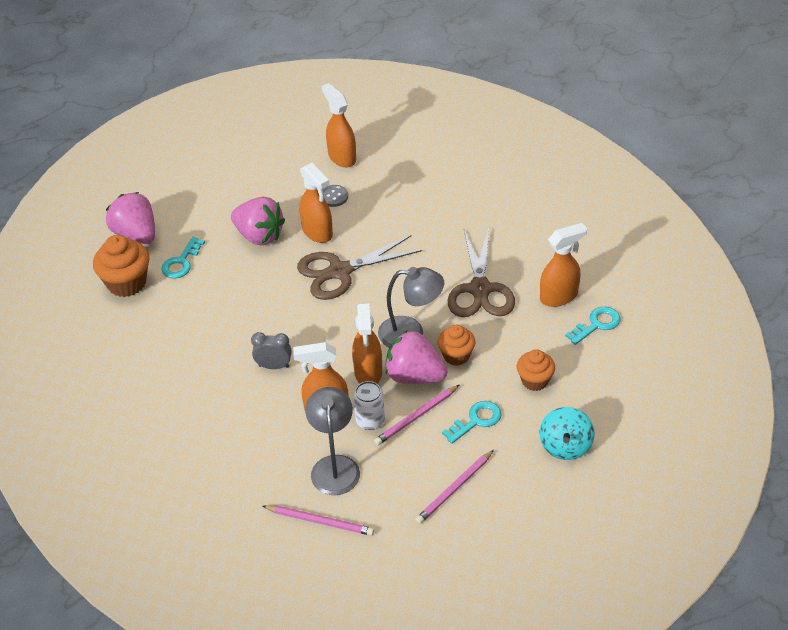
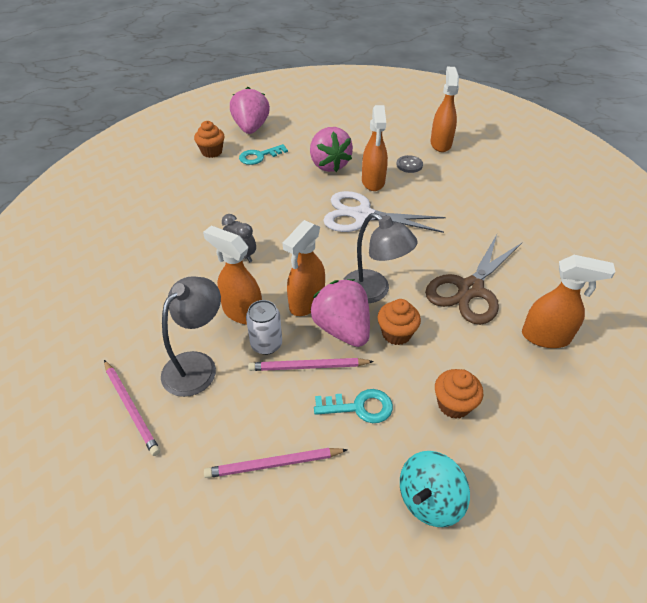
camera: 35 degrees right, 0 degrees up
orange cupcake [93,235,149,297] -> orange cupcake [194,121,225,158], size x0.64
brown scissors [297,235,422,300] -> white scissors [323,191,446,233]
turquoise key [565,307,620,345] -> none

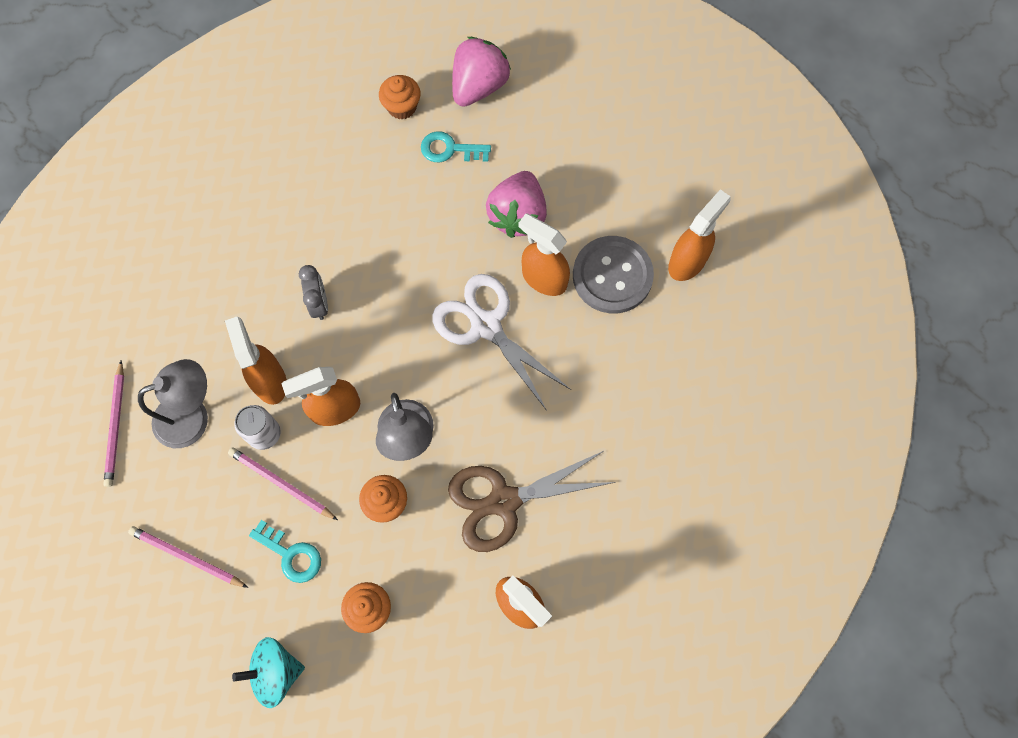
camera: 35 degrees right, 25 degrees up
pink strawberry [310,279,370,347] -> none
orange spray bottle [362,105,388,191] -> orange spray bottle turned 90 degrees clockwise [518,214,570,296]
grey button [396,155,423,173] -> grey button [573,236,654,313], size x2.13

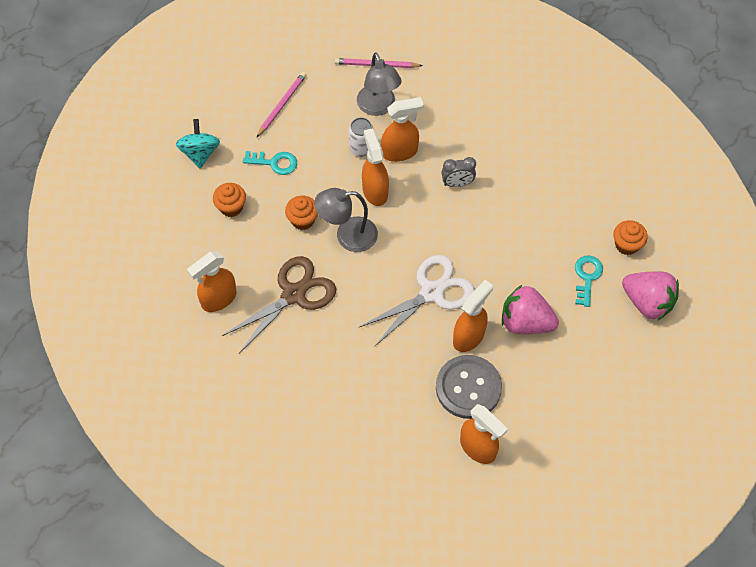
camera: 95 degrees right, 10 degrees down
pink pencil [228,447,338,520] -> none
turquoise key [249,520,321,583] -> turquoise key turned 120 degrees counterclockwise [243,151,297,175]
brown scissors [448,451,616,552] -> brown scissors turned 60 degrees clockwise [222,256,336,354]

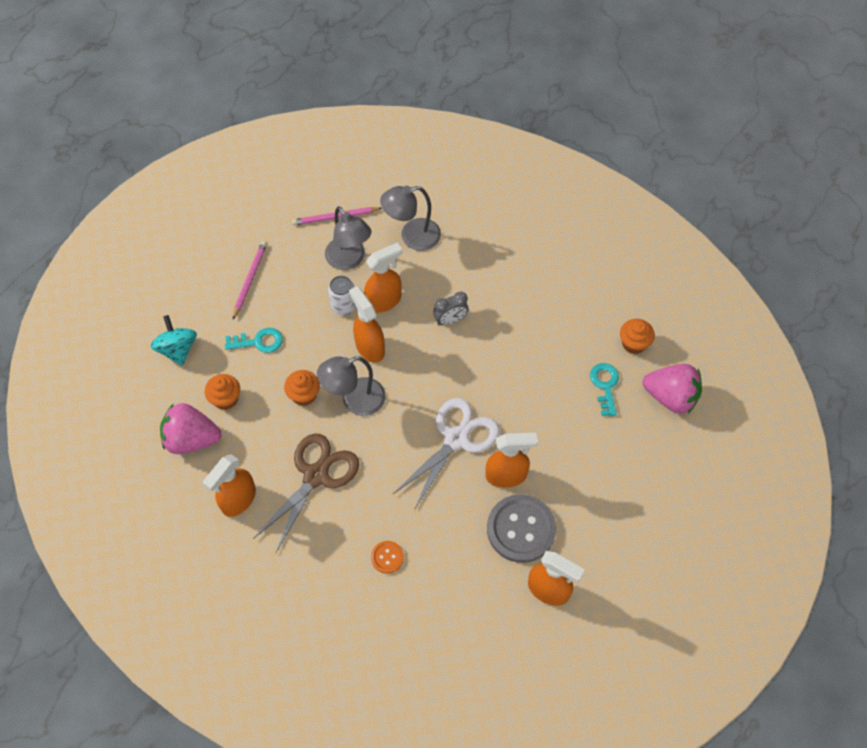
camera: 15 degrees left, 0 degrees up
orange spray bottle [453,280,493,352] -> orange spray bottle turned 60 degrees clockwise [485,433,538,488]
pink strawberry [502,285,559,334] -> pink strawberry moved to [160,403,221,454]
none -> orange button [371,541,404,574]
none -> grey lamp [380,185,441,251]

